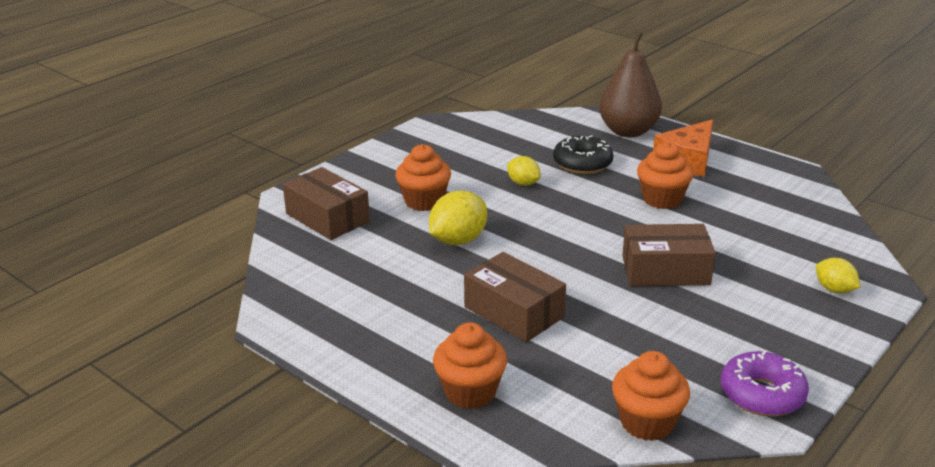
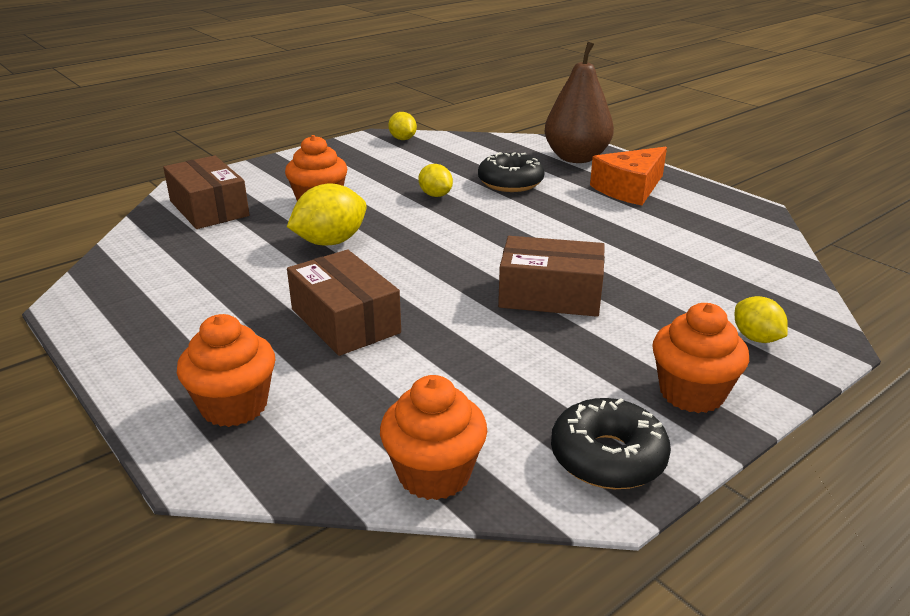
camera: 10 degrees right, 0 degrees up
orange cupcake [637,142,694,209] -> orange cupcake moved to [652,303,749,413]
purple donut [721,350,809,416] -> black donut [551,398,671,489]
none -> yellow lemon [388,112,417,140]

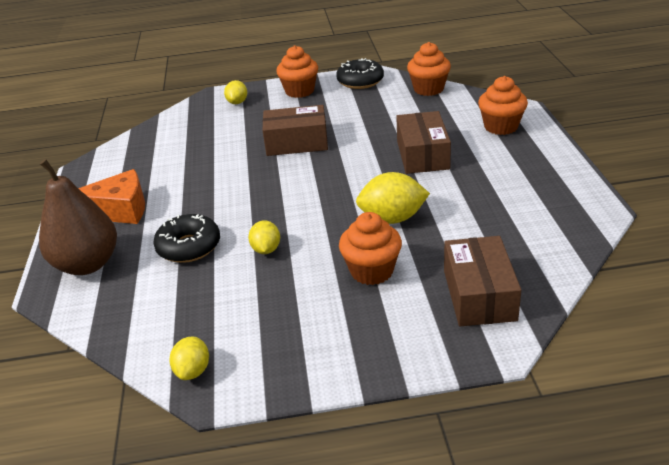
camera: 145 degrees left, 5 degrees up
brown box [498,236,605,317] -> brown box turned 45 degrees counterclockwise [262,105,328,156]

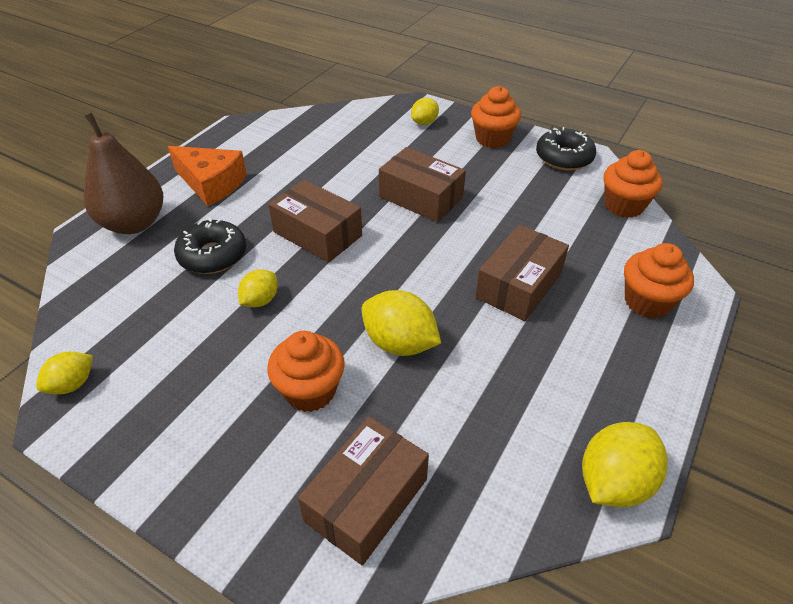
camera: 35 degrees right, 10 degrees up
none -> brown box [268,180,362,263]
none -> yellow lemon [582,422,668,507]

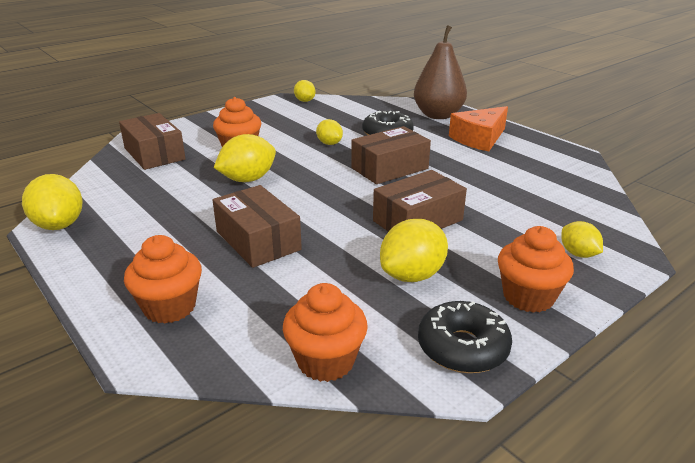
camera: 110 degrees right, 15 degrees down
none -> yellow lemon [380,219,448,282]

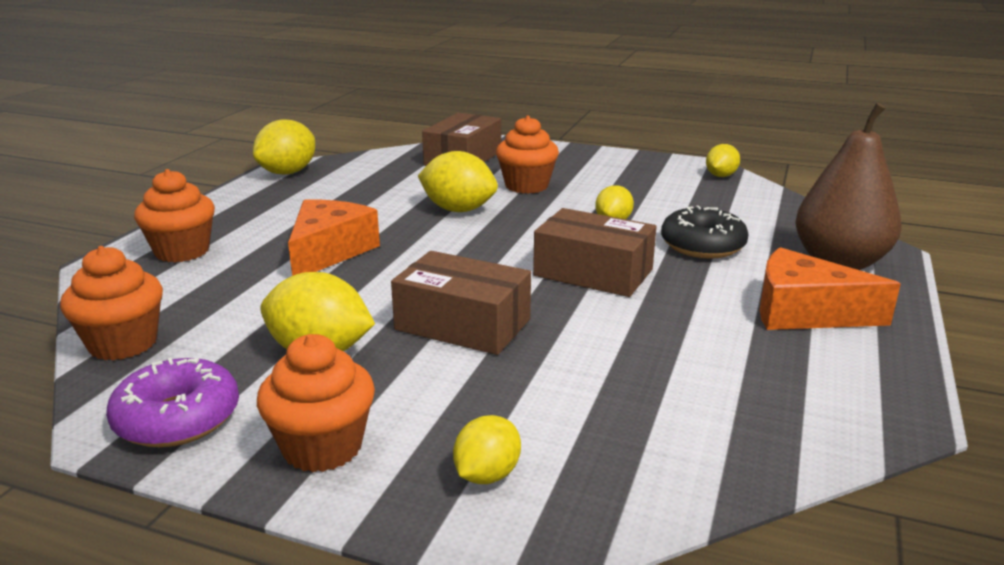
camera: 60 degrees right, 5 degrees down
brown box [212,185,302,268] -> orange cheese [288,199,380,276]
black donut [418,301,512,373] -> purple donut [106,358,239,448]

